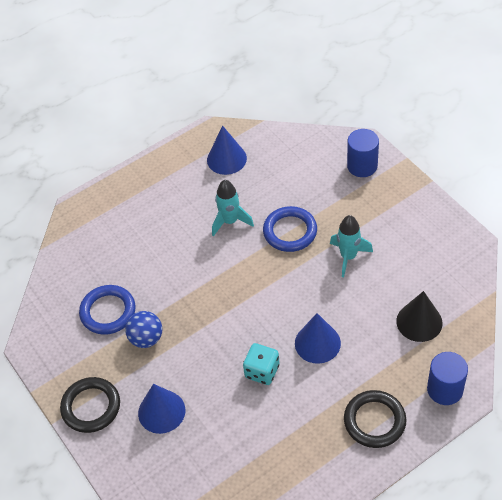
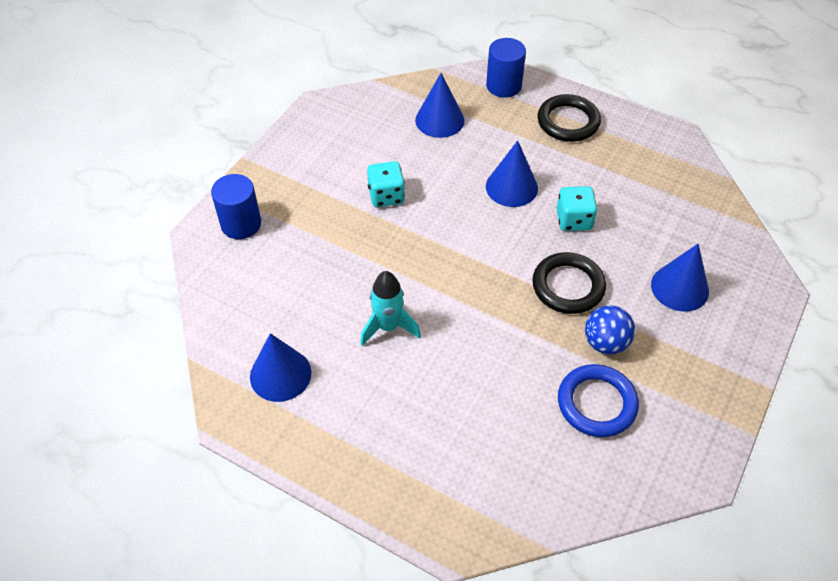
camera: 120 degrees left, 0 degrees up
black ring [60,377,120,433] -> black ring moved to [532,252,606,314]
blue ring [263,206,317,252] -> none
turquoise rocket [330,215,373,277] -> turquoise dice [367,161,405,207]
black cone [396,291,443,342] -> blue cone [415,73,464,138]

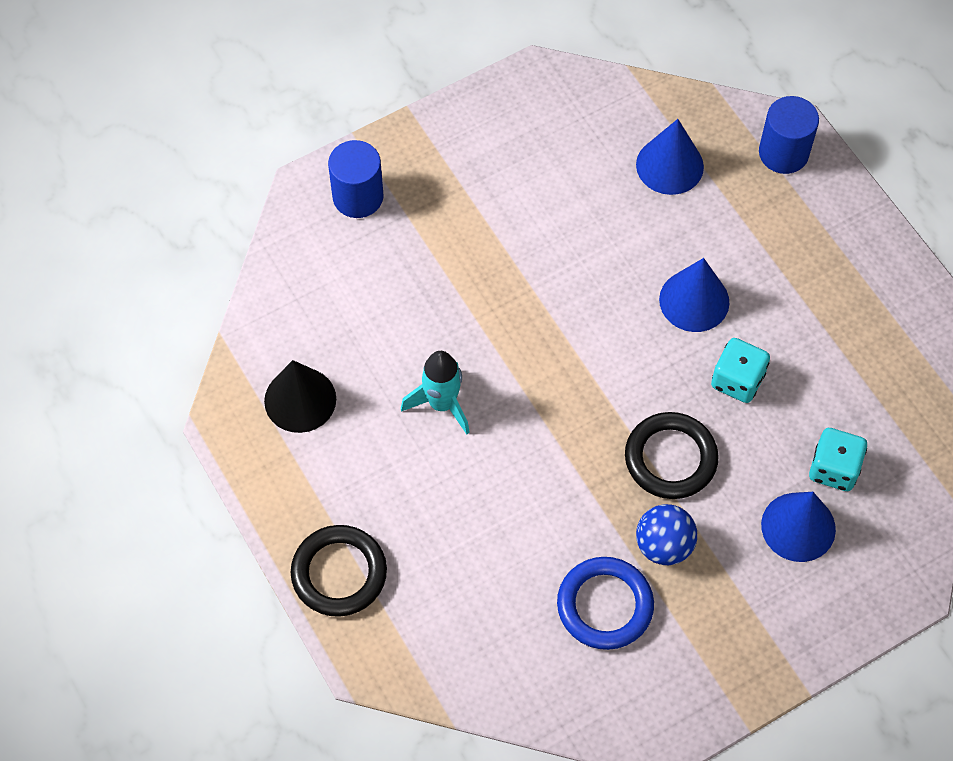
camera: 30 degrees right, 10 degrees up
blue cone [250,333,311,402] -> black cone [264,360,336,433]
turquoise dice [367,161,405,207] -> turquoise dice moved to [809,428,867,491]
black ring [538,94,601,142] -> black ring moved to [291,525,387,617]

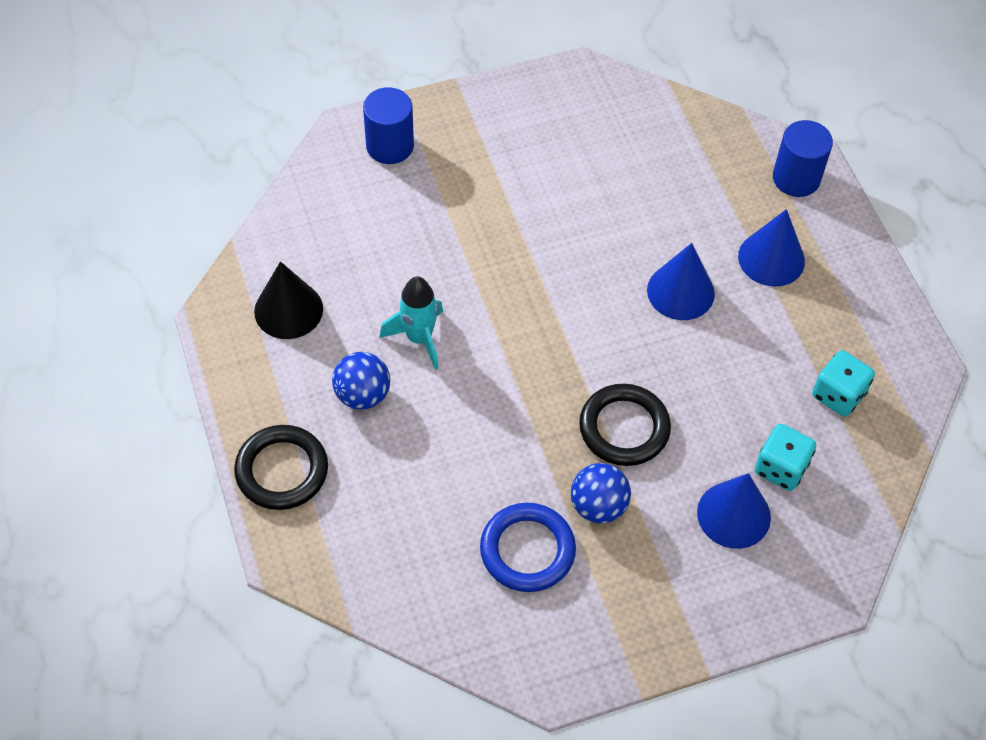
camera: 10 degrees right, 5 degrees down
blue cone [636,119,704,195] -> blue cone moved to [738,209,805,287]
turquoise dice [711,338,770,403] -> turquoise dice moved to [812,350,875,417]
none -> blue ball [332,352,390,410]

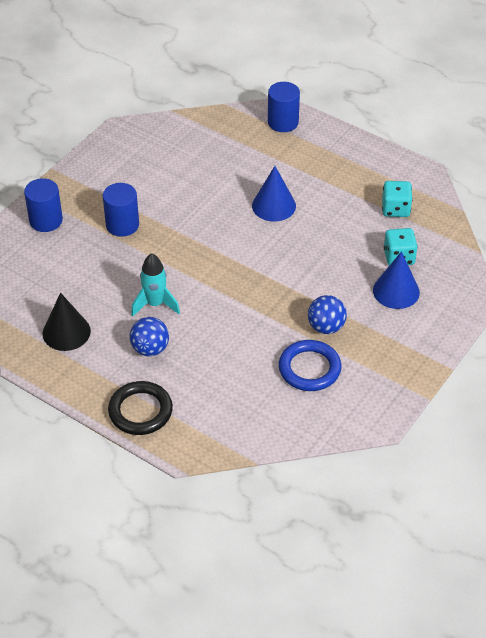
camera: 35 degrees left, 10 degrees down
black ring [579,384,671,466] -> none
blue cone [738,209,805,287] -> none
none -> blue cylinder [103,183,139,237]

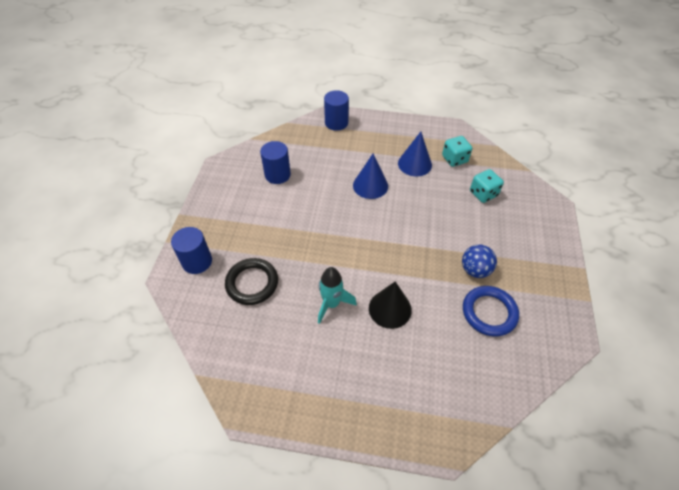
camera: 25 degrees left, 5 degrees up
black cone [43,293,91,351] -> black cone moved to [369,281,412,329]
blue cylinder [103,183,139,237] -> blue cylinder moved to [260,141,291,184]
black ring [108,381,173,435] -> black ring moved to [225,258,278,305]
blue ball [130,317,169,356] -> none
blue cone [373,251,420,309] -> blue cone moved to [398,132,432,177]

